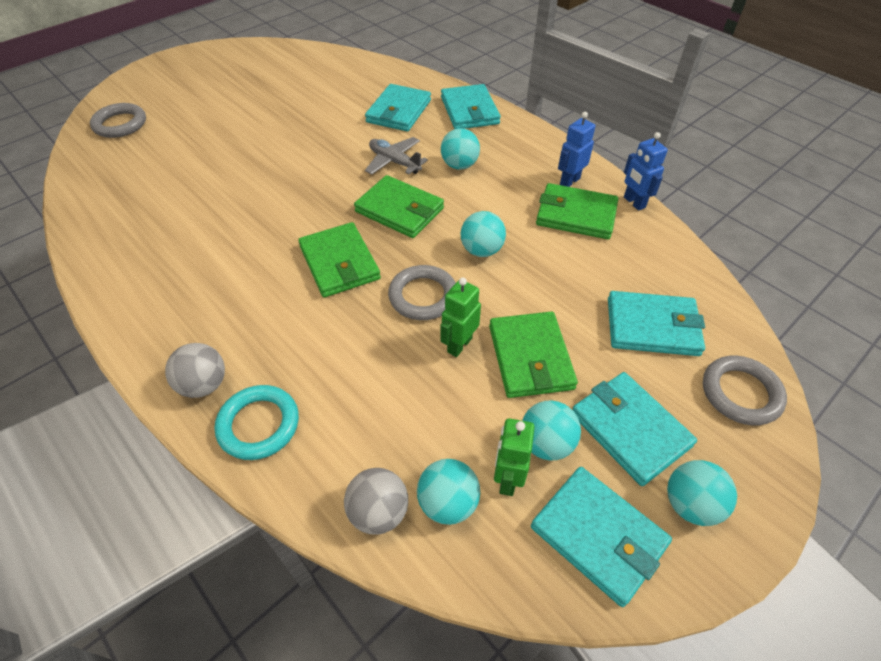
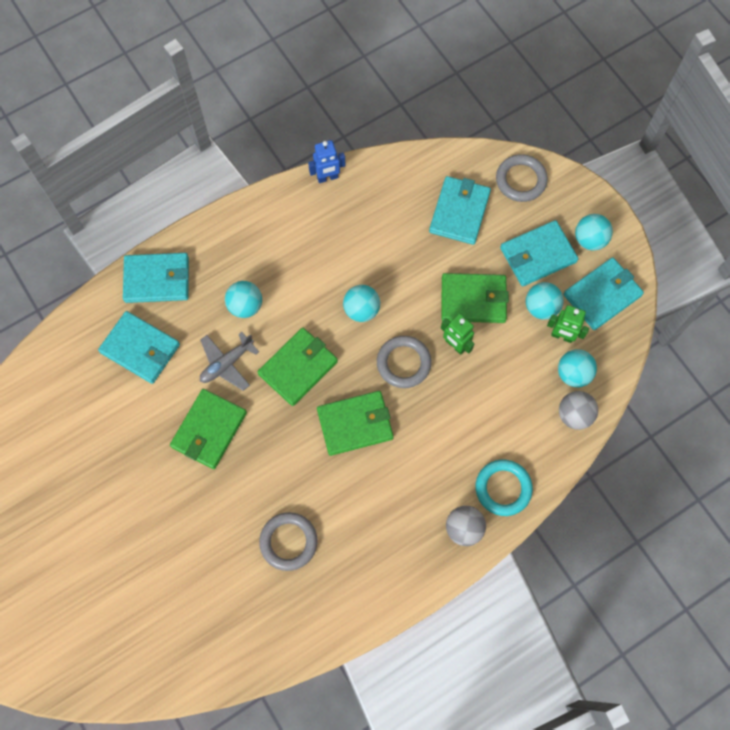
camera: 80 degrees left, 20 degrees up
grey ring [90,103,146,138] -> grey ring moved to [259,512,318,571]
green wallet [536,183,618,239] -> green wallet moved to [170,389,247,469]
blue robot [558,112,595,187] -> none

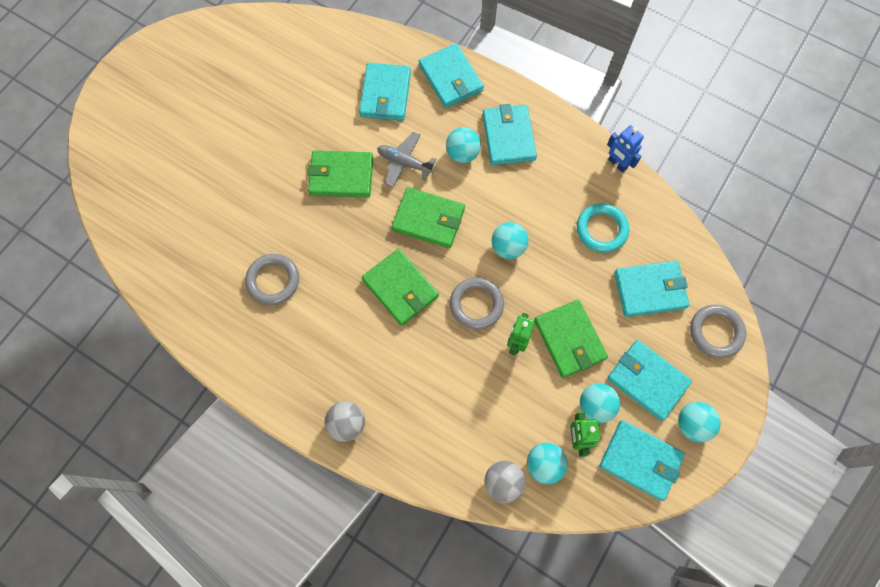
camera: 65 degrees right, 0 degrees up
turquoise ring [475,460,533,516] -> turquoise ring moved to [577,203,629,253]
none -> turquoise wallet [483,104,537,165]

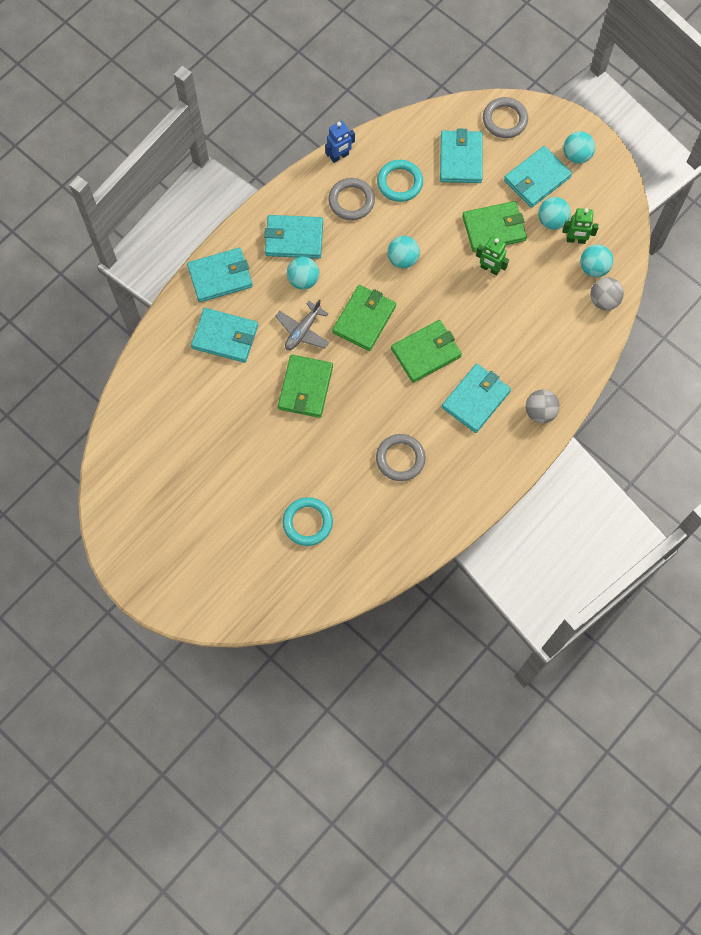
camera: 80 degrees left, 0 degrees up
grey ring [450,277,504,330] -> grey ring moved to [328,178,375,220]
turquoise wallet [599,420,685,501] -> turquoise wallet moved to [442,364,511,433]
none -> turquoise ring [283,497,333,546]

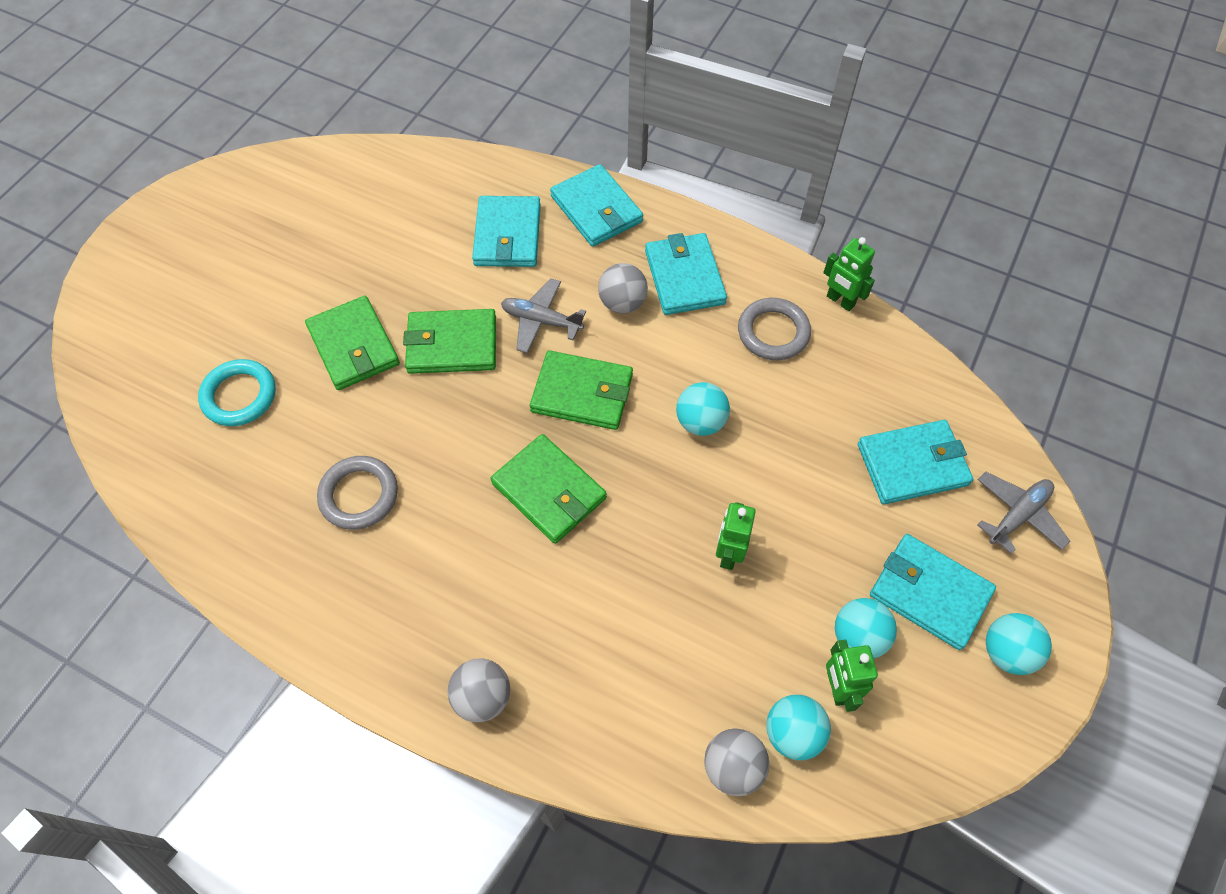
camera: 75 degrees right, 10 degrees down
turquoise ball [287,257,319,290] -> grey ball [598,263,648,314]
blue robot [325,121,355,163] -> green robot [823,237,875,311]
turquoise ring [377,160,423,202] -> none
turquoise wallet [442,364,511,433] -> none
green wallet [462,201,527,252] -> green wallet moved to [305,296,400,390]
grey ring [483,97,528,138] -> grey plane [977,472,1070,554]

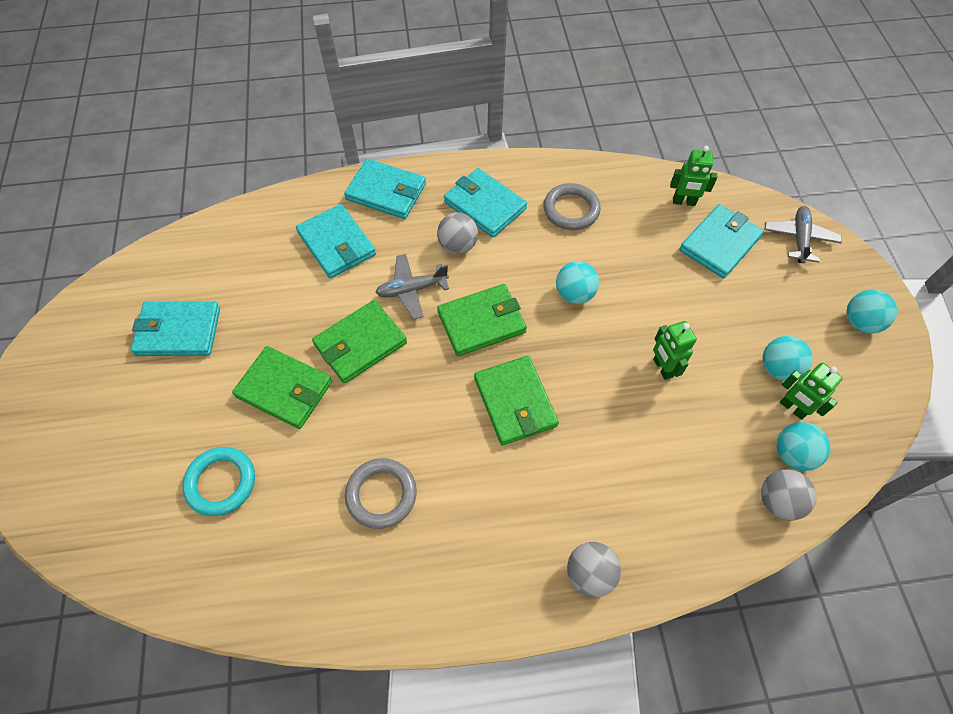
camera: 35 degrees left, 0 degrees up
green wallet [491,434,607,544] -> green wallet turned 60 degrees clockwise [474,356,559,445]
green robot [823,237,875,311] -> green robot moved to [670,146,717,206]
turquoise wallet [870,534,996,650] -> turquoise wallet moved to [131,301,220,356]

